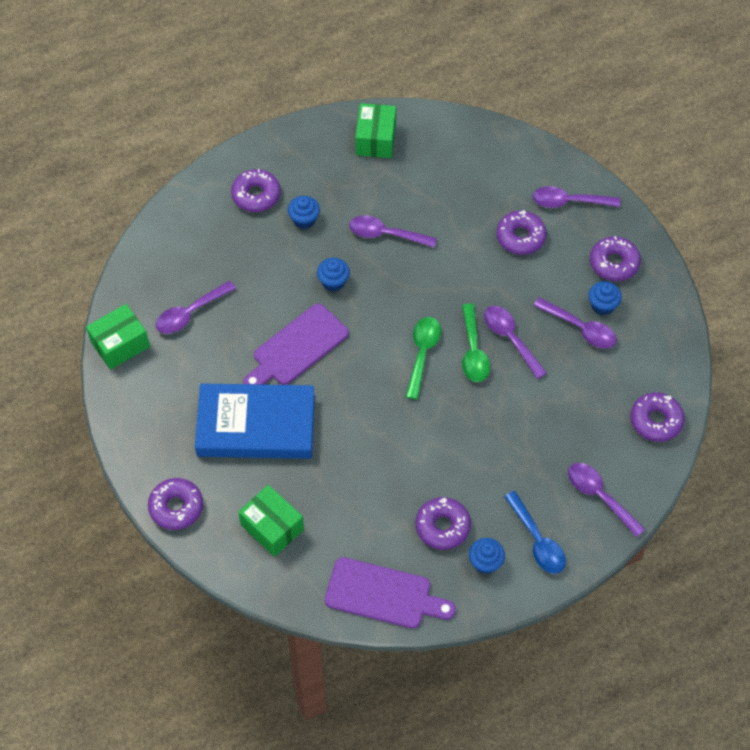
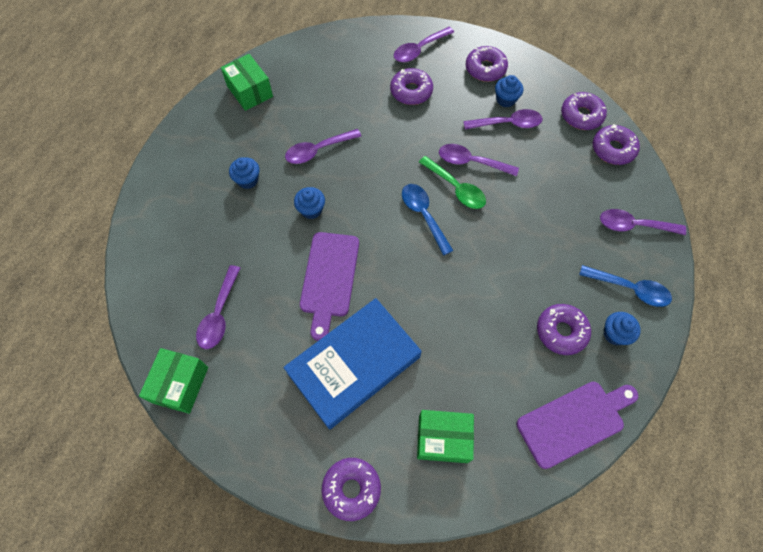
camera: 40 degrees left, 5 degrees up
purple donut [231,169,281,212] -> purple donut moved to [561,92,607,130]
green spoon [406,317,441,400] -> blue spoon [402,184,453,255]

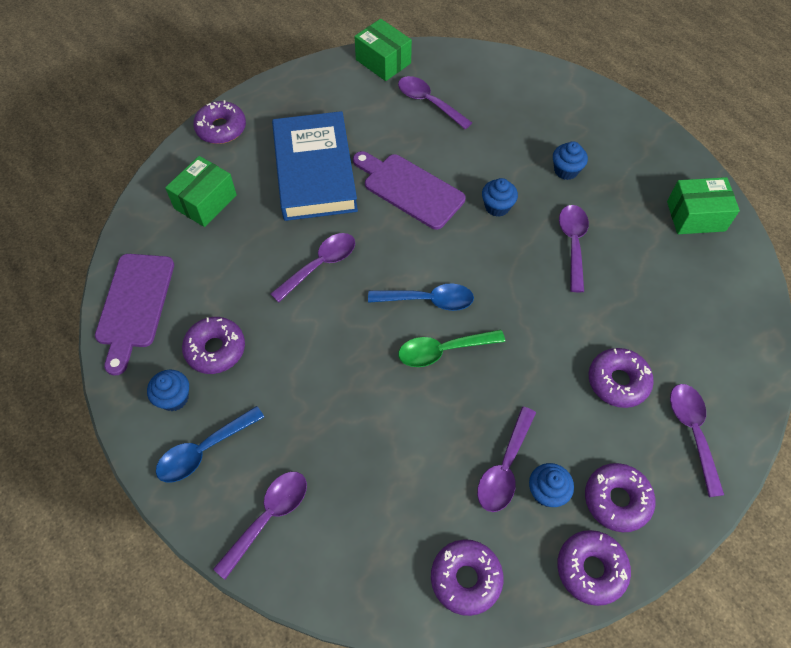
camera: 120 degrees right, 5 degrees down
purple spoon [439,144,519,176] -> purple spoon moved to [271,233,355,303]
purple donut [593,124,640,165] -> purple donut moved to [557,530,631,606]

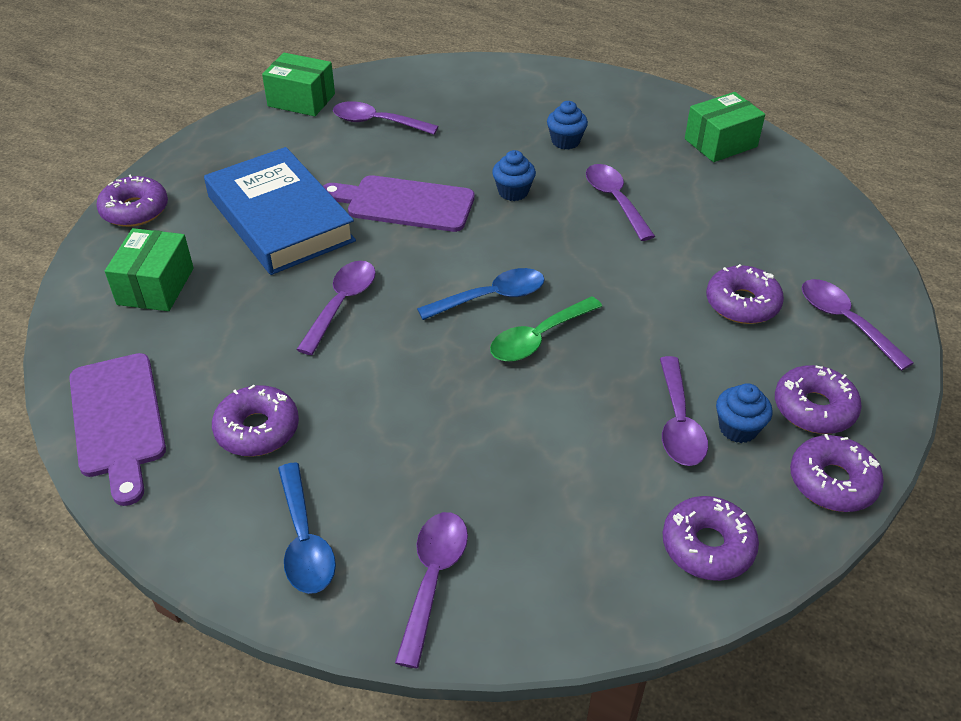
camera: 25 degrees left, 15 degrees down
blue cupcake [147,369,189,411] -> none
blue spoon [156,406,264,482] -> blue spoon turned 45 degrees counterclockwise [278,462,336,594]

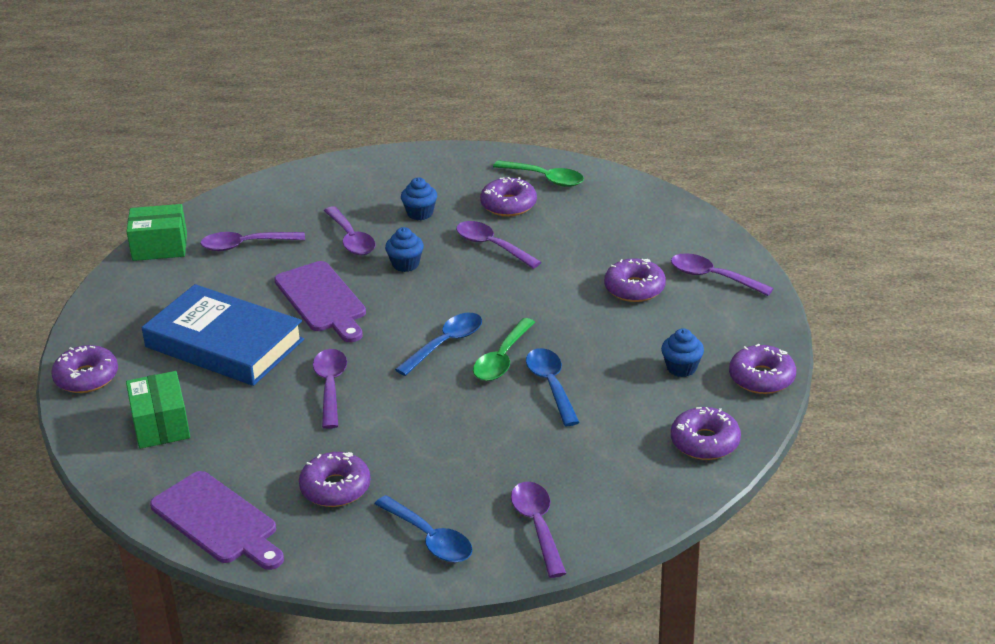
camera: 25 degrees left, 10 degrees down
purple cutting board [323,175,474,232] -> purple cutting board turned 105 degrees counterclockwise [274,261,366,342]
purple spoon [660,356,708,466] -> purple spoon moved to [324,206,376,255]
green box [685,92,765,162] -> green spoon [493,160,584,187]
purple donut [775,365,862,434] -> purple donut moved to [480,177,537,217]
none -> blue spoon [526,348,580,426]

